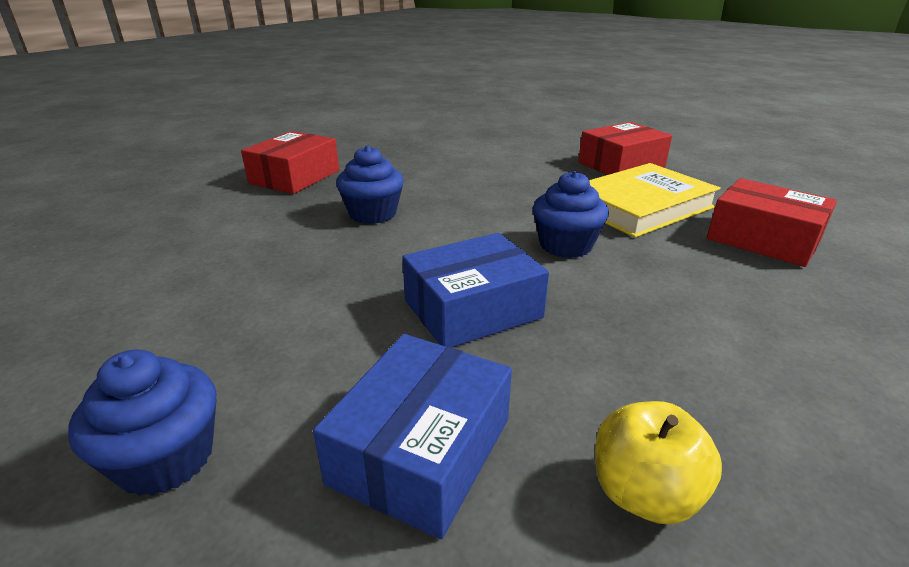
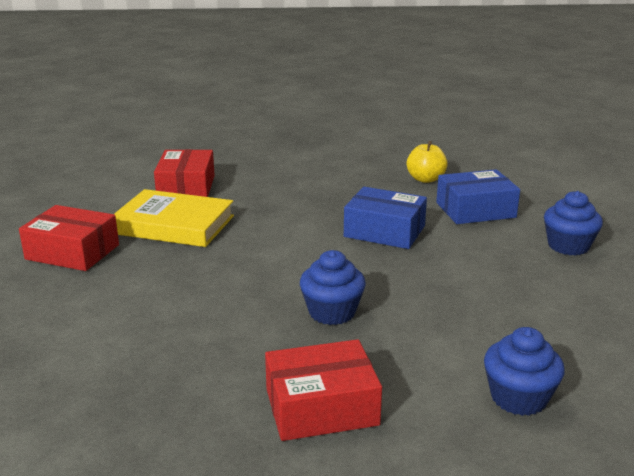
camera: 130 degrees left, 5 degrees down
blue cupcake [533,171,609,258] -> blue cupcake moved to [484,327,565,416]

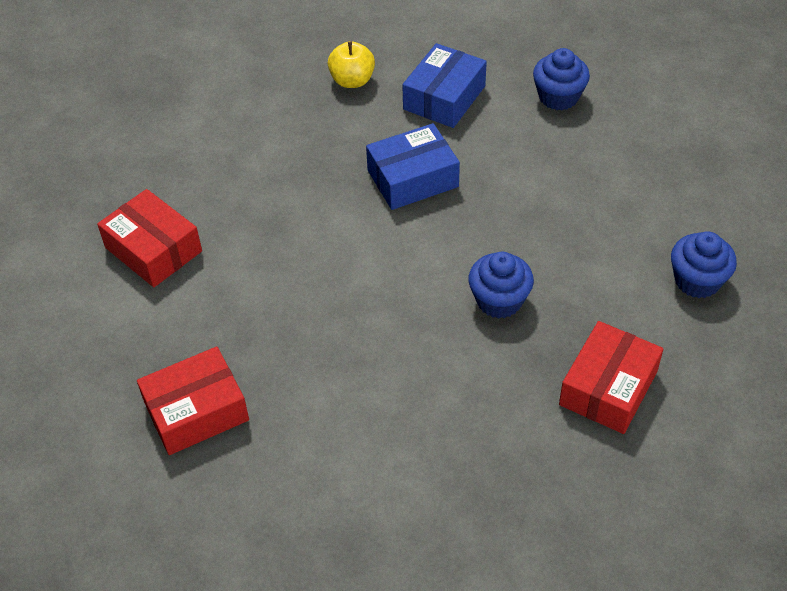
camera: 45 degrees left, 25 degrees up
yellow book [114,189,234,247] -> none

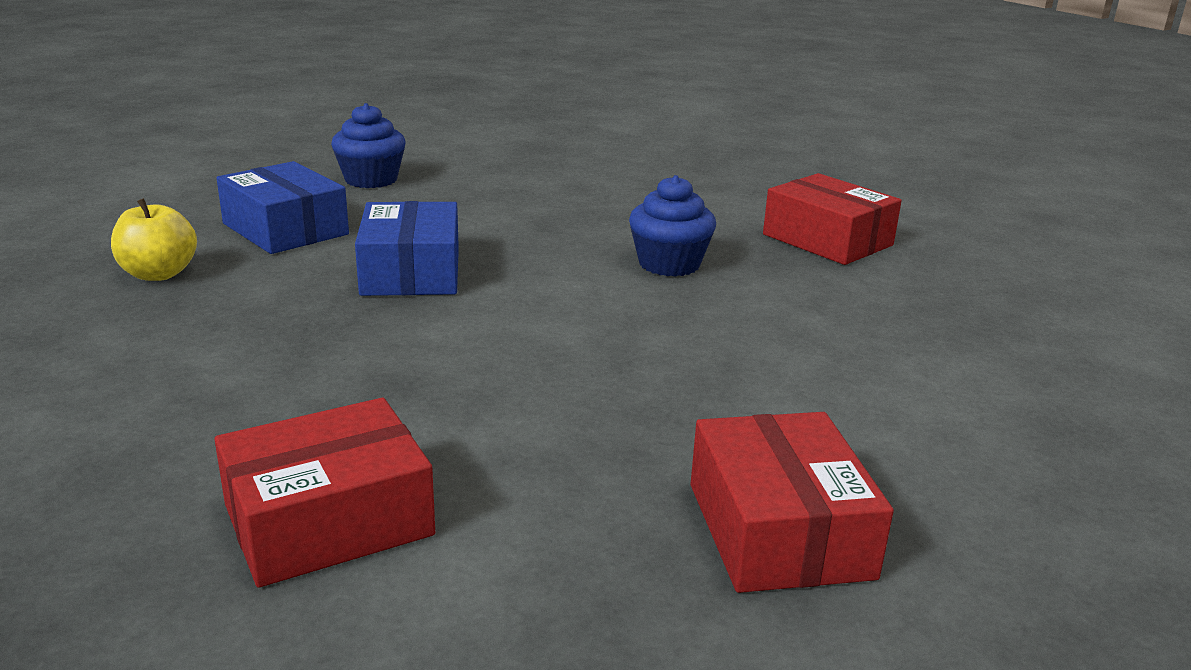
camera: 75 degrees left, 25 degrees down
blue cupcake [671,231,737,298] -> none

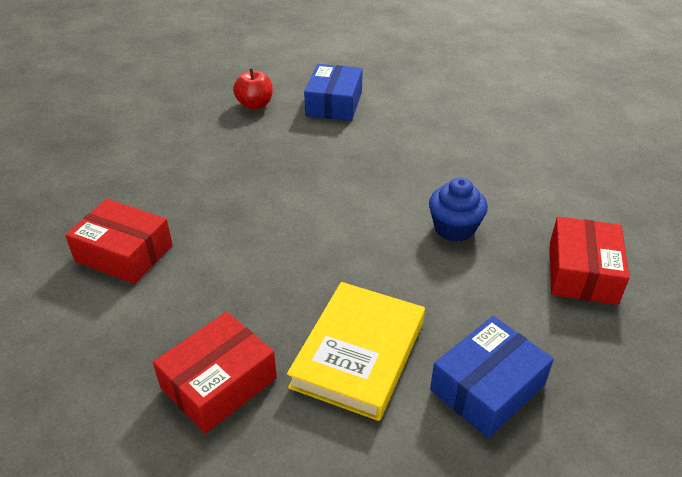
camera: 55 degrees right, 15 degrees up
yellow apple [111,198,197,281] -> red apple [233,68,273,110]
blue cupcake [331,103,406,188] -> none
blue box [355,201,459,296] -> blue box moved to [430,316,554,438]
none -> yellow book [287,282,425,421]

